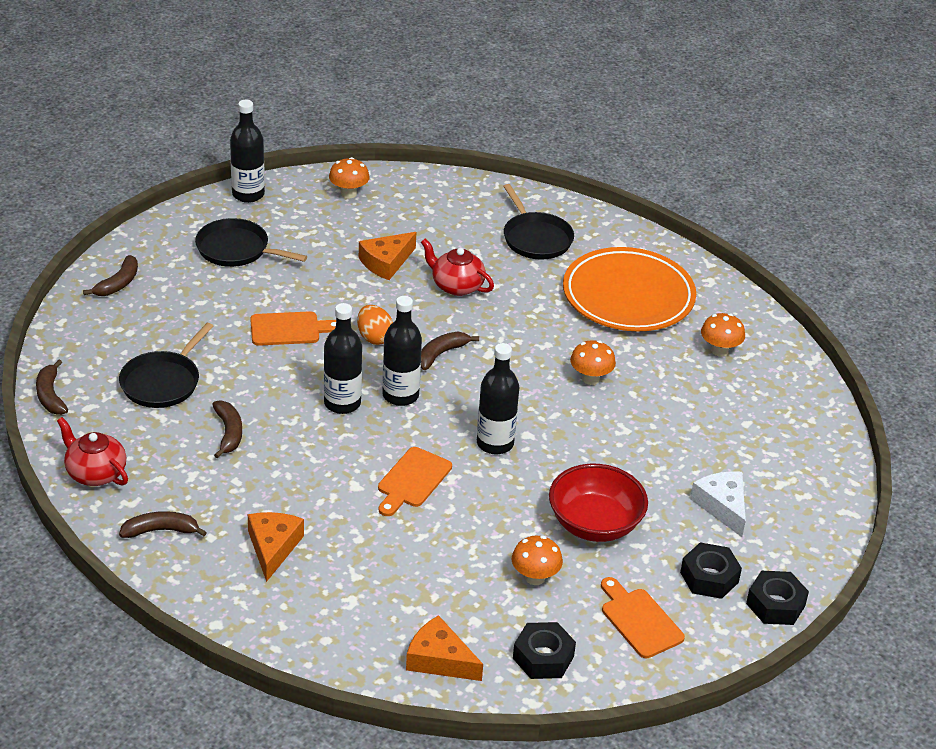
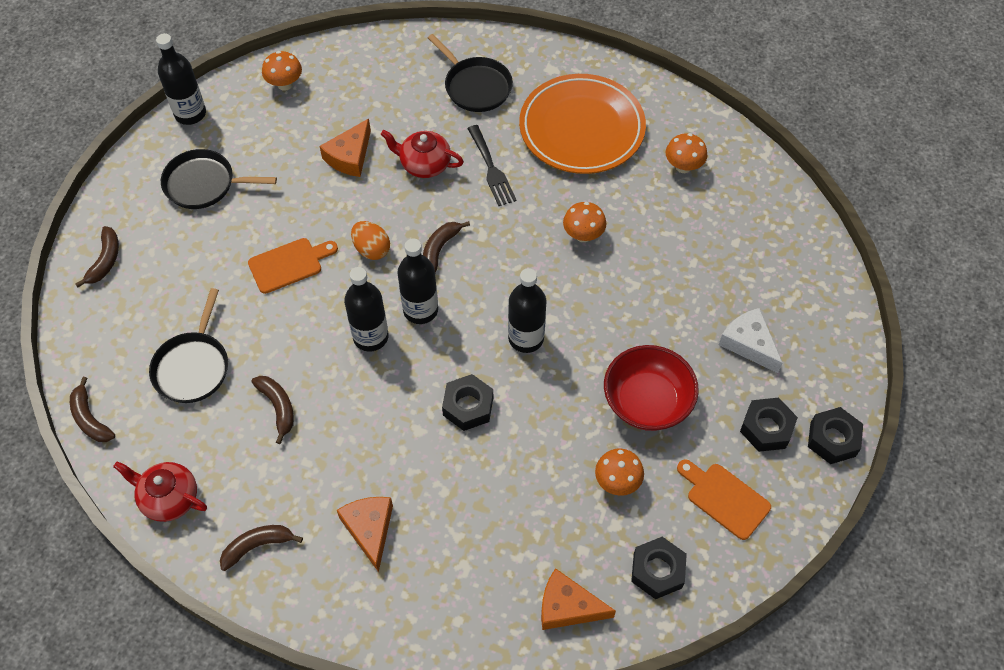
camera: 15 degrees left, 20 degrees up
orange cutting board [378,447,452,516] -> black nut [442,374,493,431]
none -> black fork [467,125,517,206]

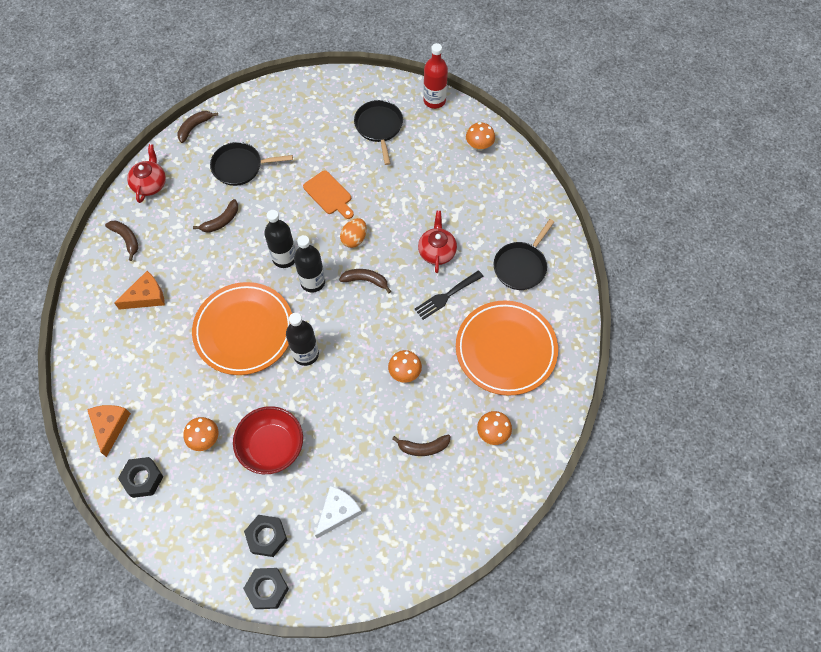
camera: 75 degrees right, 5 degrees up
brown banana [75,226,119,288] -> brown banana moved to [392,435,451,456]
black bottle [156,33,206,125] -> red bottle [423,43,448,109]
orange cheese [320,118,371,177] -> none
black nut [442,374,493,431] -> orange plate [192,282,292,375]
orange cutting board [677,460,771,540] -> none

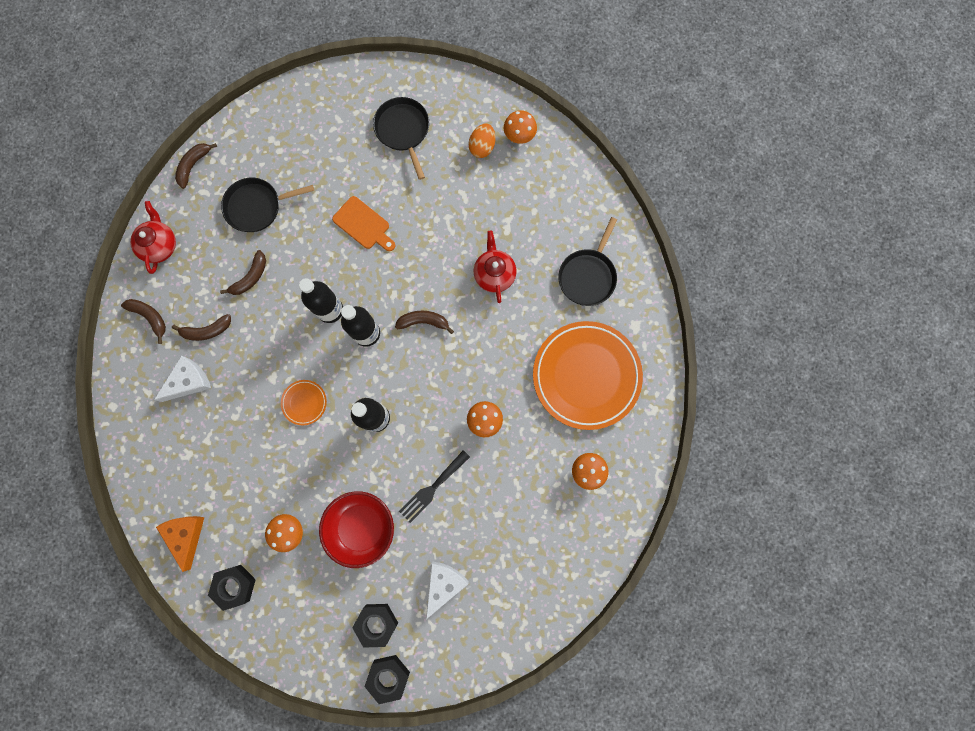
camera: 10 degrees left, 15 degrees up
orange cheese [114,271,165,310] -> white cheese [154,356,211,402]
orange plate [192,282,292,375] -> orange plate [281,380,327,425], size x0.42
orange egg [340,218,367,248] -> orange egg moved to [468,124,495,158]
brown banana [392,435,451,456] -> brown banana moved to [172,314,231,341]
black fork [415,270,484,320] -> black fork moved to [399,450,470,523]
red bottle [423,43,448,109] -> none

